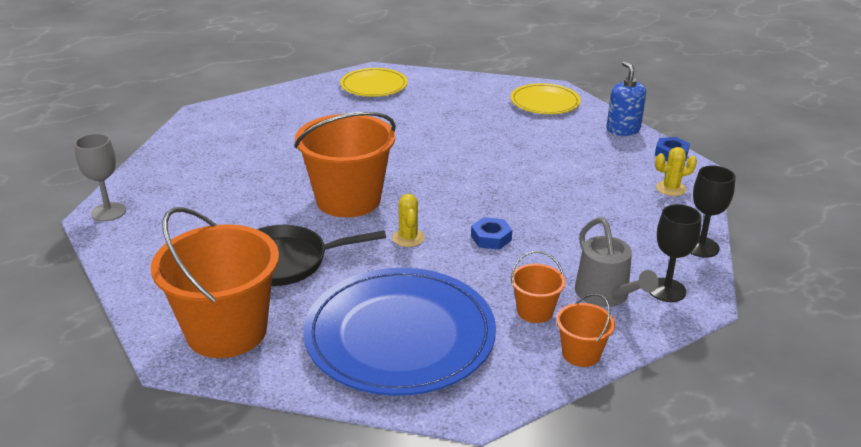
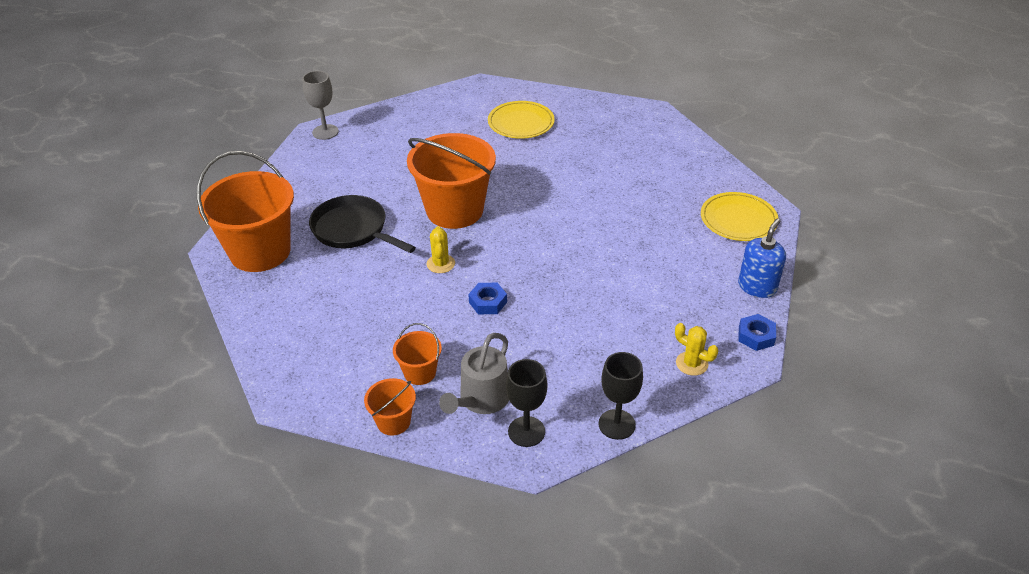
camera: 50 degrees right, 10 degrees up
blue plate [303,268,496,396] -> none
yellow plate [340,68,408,97] -> yellow plate moved to [488,101,555,139]
yellow cactus [392,194,425,247] -> yellow cactus turned 45 degrees counterclockwise [427,226,455,273]

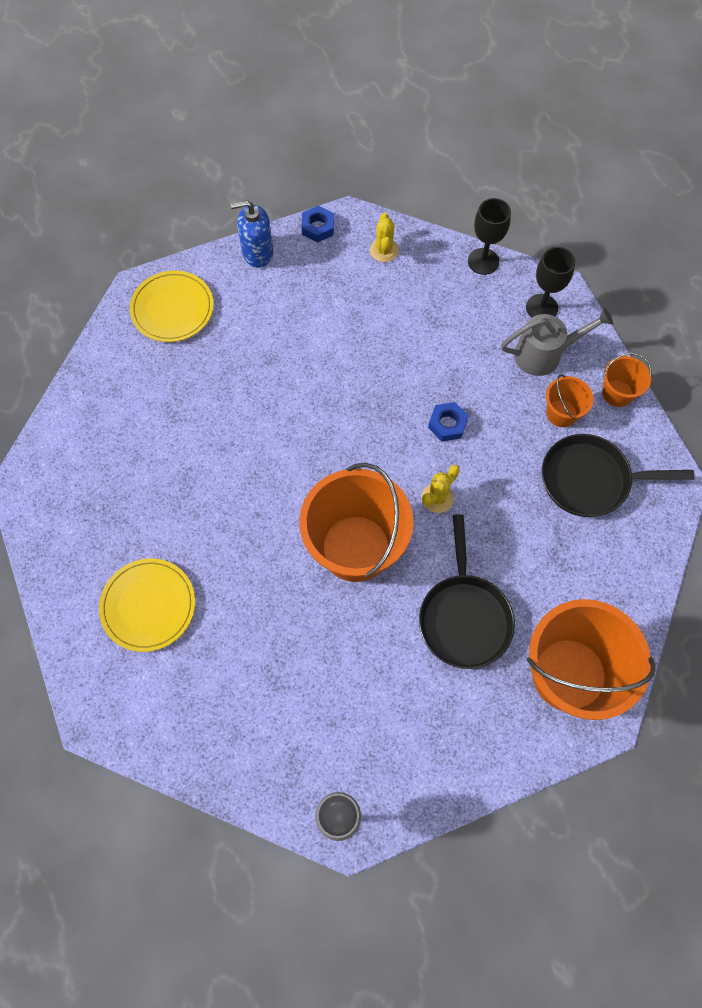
camera: 130 degrees left, 25 degrees up
none -> black pan [542,434,694,517]

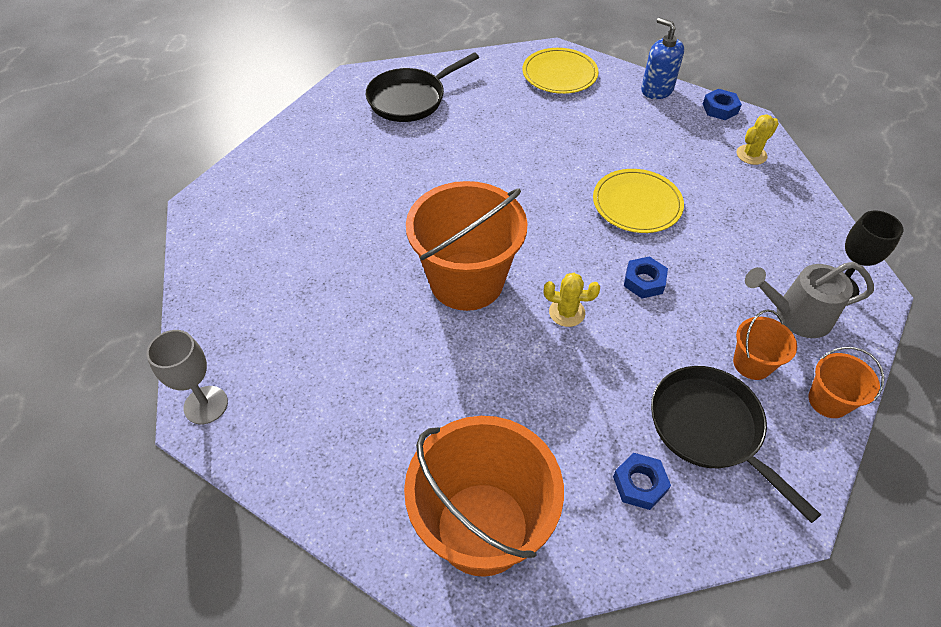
camera: 55 degrees right, 15 degrees down
yellow plate [99,559,195,652] -> yellow plate moved to [593,169,684,233]
black pan [419,514,515,669] -> black pan moved to [366,52,479,122]
black goblet [468,198,511,275] -> none
grey watering can [501,308,613,376] -> grey watering can turned 135 degrees clockwise [745,262,874,338]
none -> blue nut [613,453,671,510]

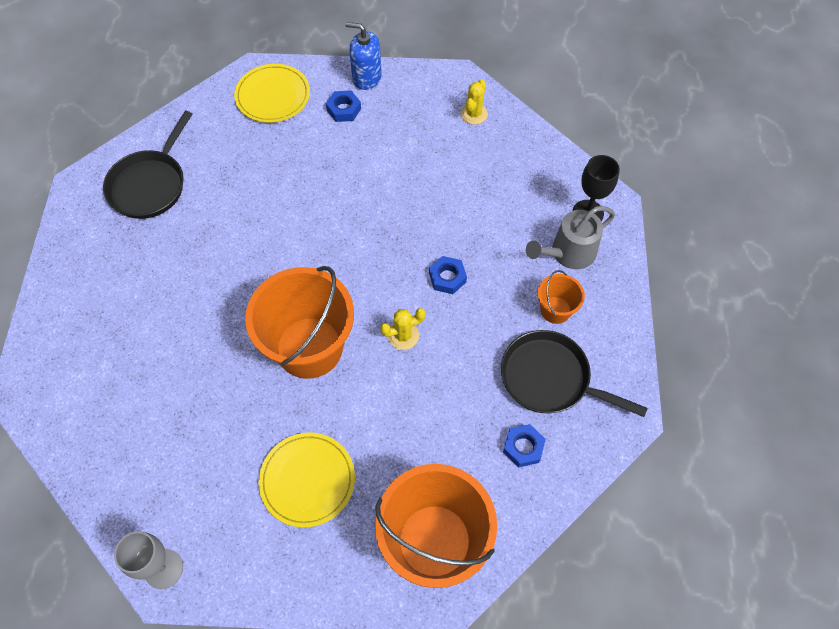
camera: 30 degrees left, 10 degrees up
yellow plate [593,169,684,233] -> yellow plate moved to [259,433,355,528]
blue nut [703,89,742,120] -> blue nut moved to [326,90,361,122]
orange bucket [808,347,884,418] -> none

